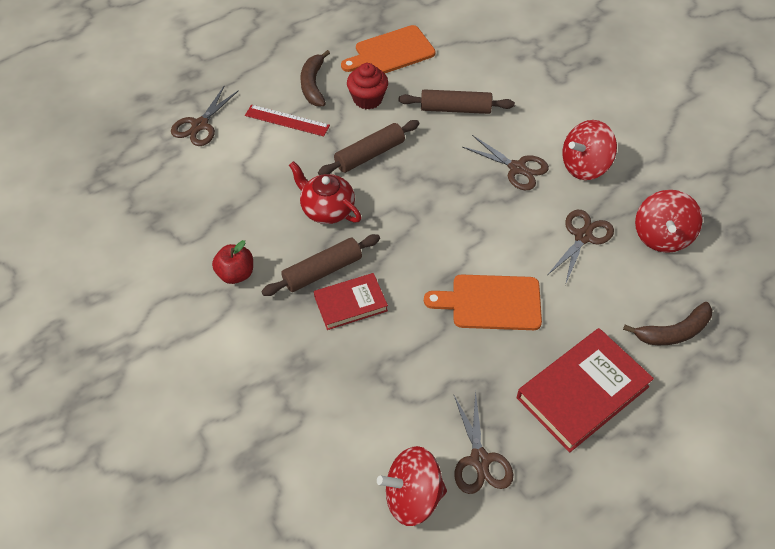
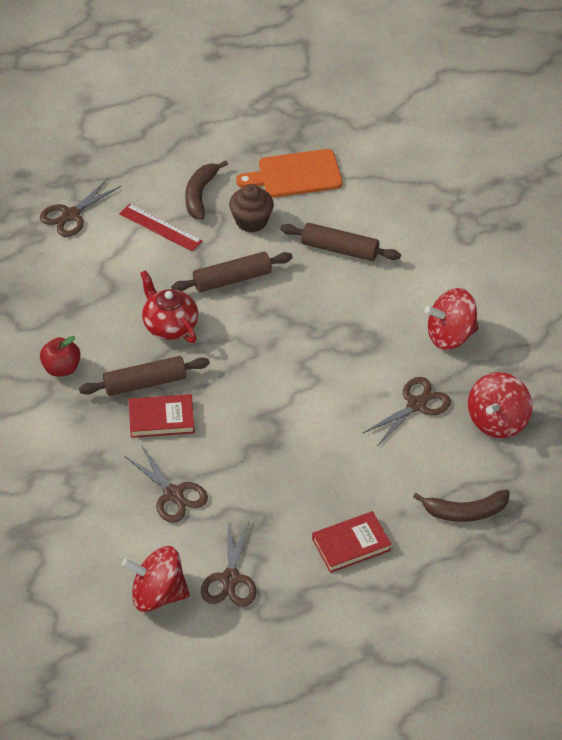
camera: 15 degrees right, 5 degrees down
red cupcake [347,63,388,110] -> brown cupcake [229,184,274,232]
orange cutting board [424,274,542,330] -> none
brown scissors [463,135,549,190] -> brown scissors moved to [124,445,208,523]
red book [517,328,654,453] -> red book [312,511,392,573], size x0.60

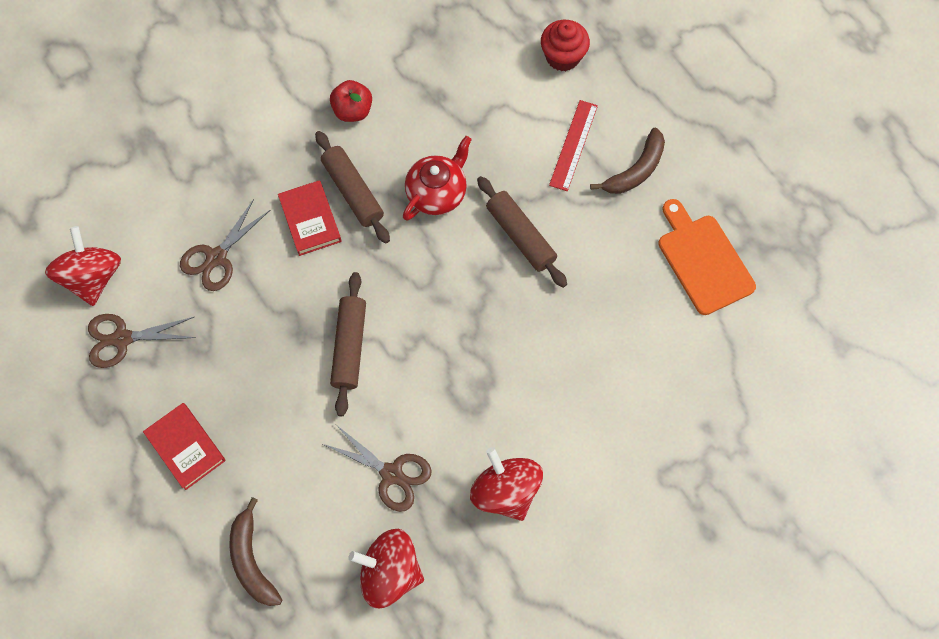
camera: 75 degrees right, 20 degrees up
brown scissors [40,178,121,237] -> red cupcake [541,20,590,71]
brown banana [185,160,228,220] -> brown banana turned 135 degrees clockwise [590,127,665,194]
brown cupcake [229,184,274,232] -> none
brown rolling pin [280,223,401,261] -> brown rolling pin moved to [330,272,366,416]

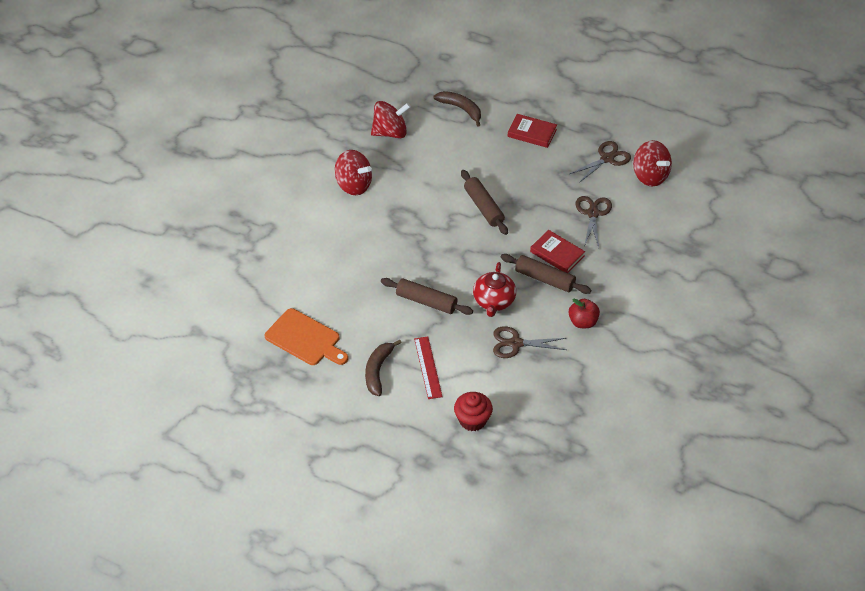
camera: 150 degrees right, 20 degrees down
brown scissors [323,425,432,512] -> brown scissors moved to [493,326,566,358]

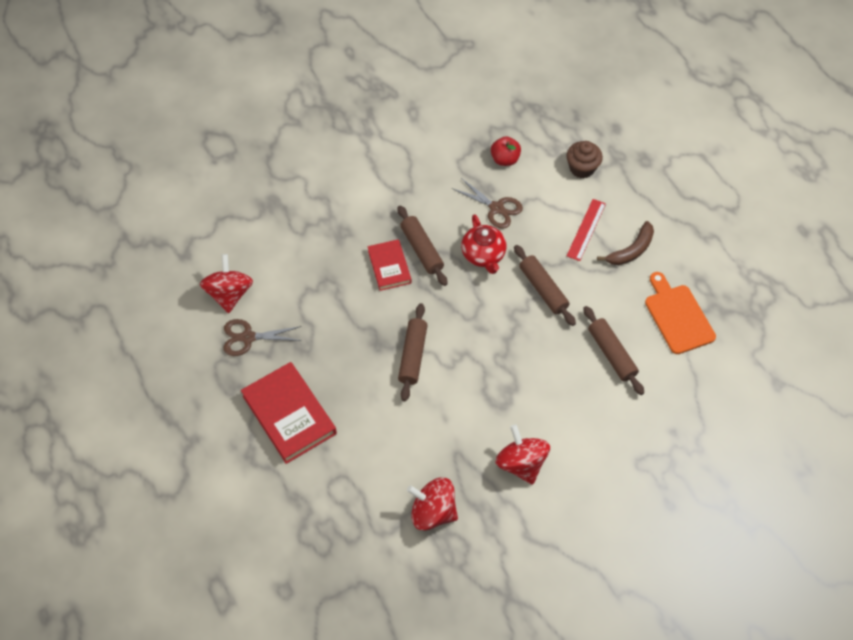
camera: 145 degrees left, 10 degrees up
brown banana [433,91,481,127] -> none
red cupcake [454,392,493,431] -> brown cupcake [566,141,603,178]
red teapot [473,262,516,317] -> red teapot turned 120 degrees clockwise [461,214,506,274]
red book [507,114,557,148] -> red book [241,362,337,464], size x1.66
red apple [569,299,600,328] -> red apple moved to [491,136,521,166]
brown scissors [575,196,612,247] -> none
none -> brown rolling pin [583,306,644,395]

